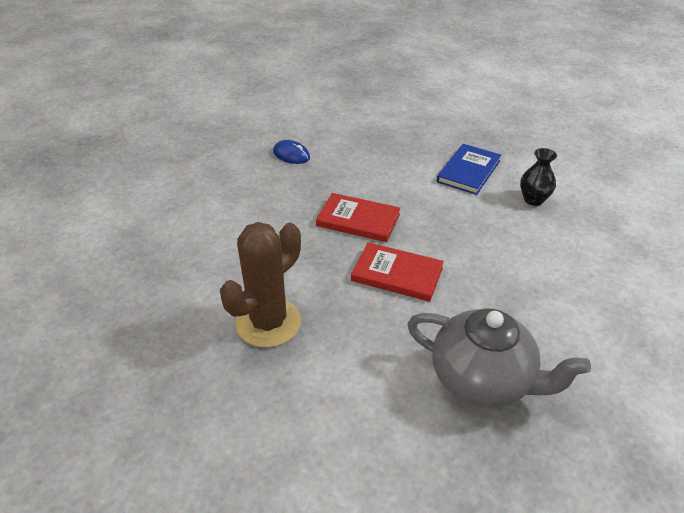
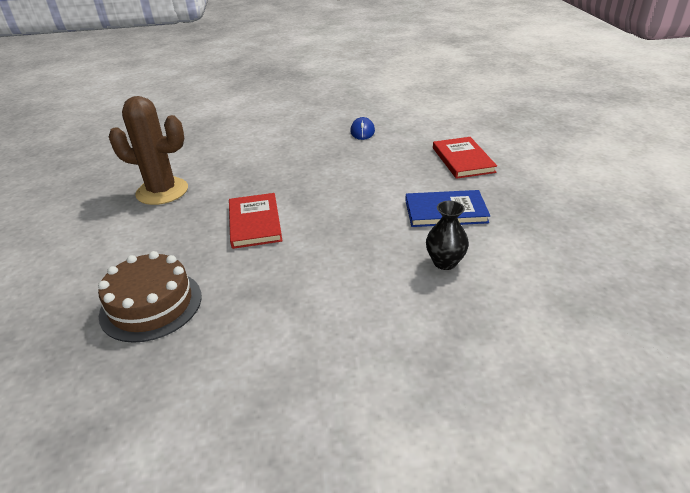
camera: 60 degrees right, 5 degrees down
red book [316,193,400,242] -> red book moved to [433,137,497,179]
grey teapot [407,308,591,408] -> brown cake [98,251,202,343]

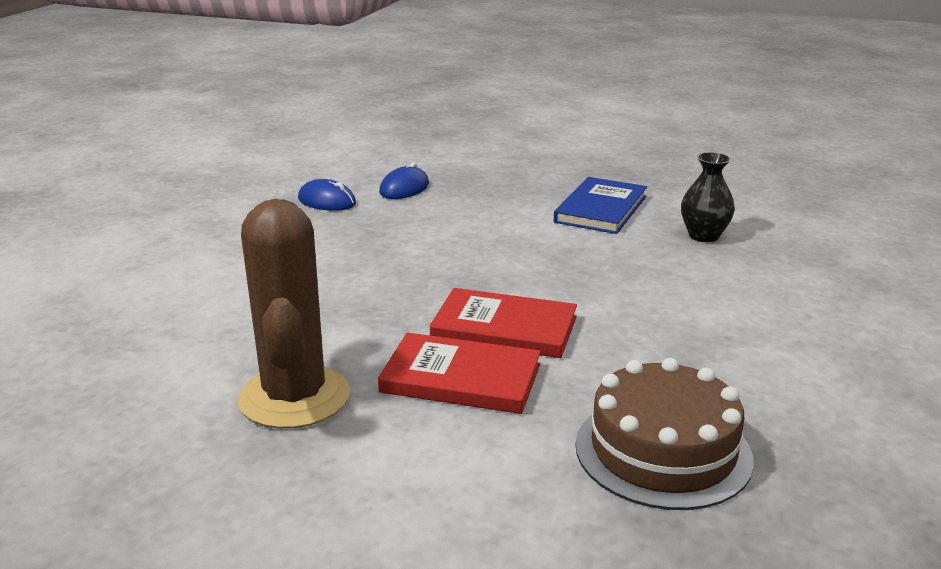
camera: 65 degrees left, 10 degrees down
brown cactus [109,96,188,205] -> brown cactus turned 45 degrees counterclockwise [238,199,350,429]
red book [433,137,497,179] -> red book moved to [378,332,541,414]
none -> blue mouse [379,162,429,199]

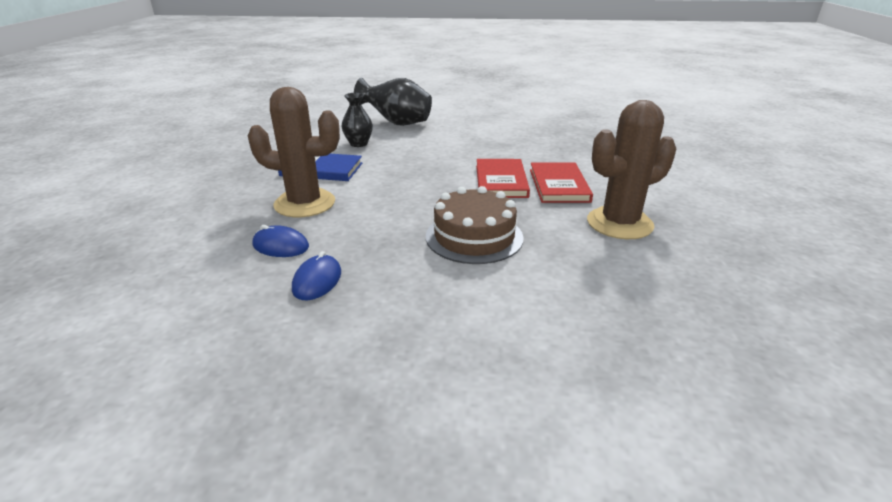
camera: 105 degrees left, 5 degrees up
brown cake [575,358,754,510] -> brown cake moved to [426,186,523,264]
none -> brown cactus [248,87,340,217]
none -> black vase [354,78,432,126]

